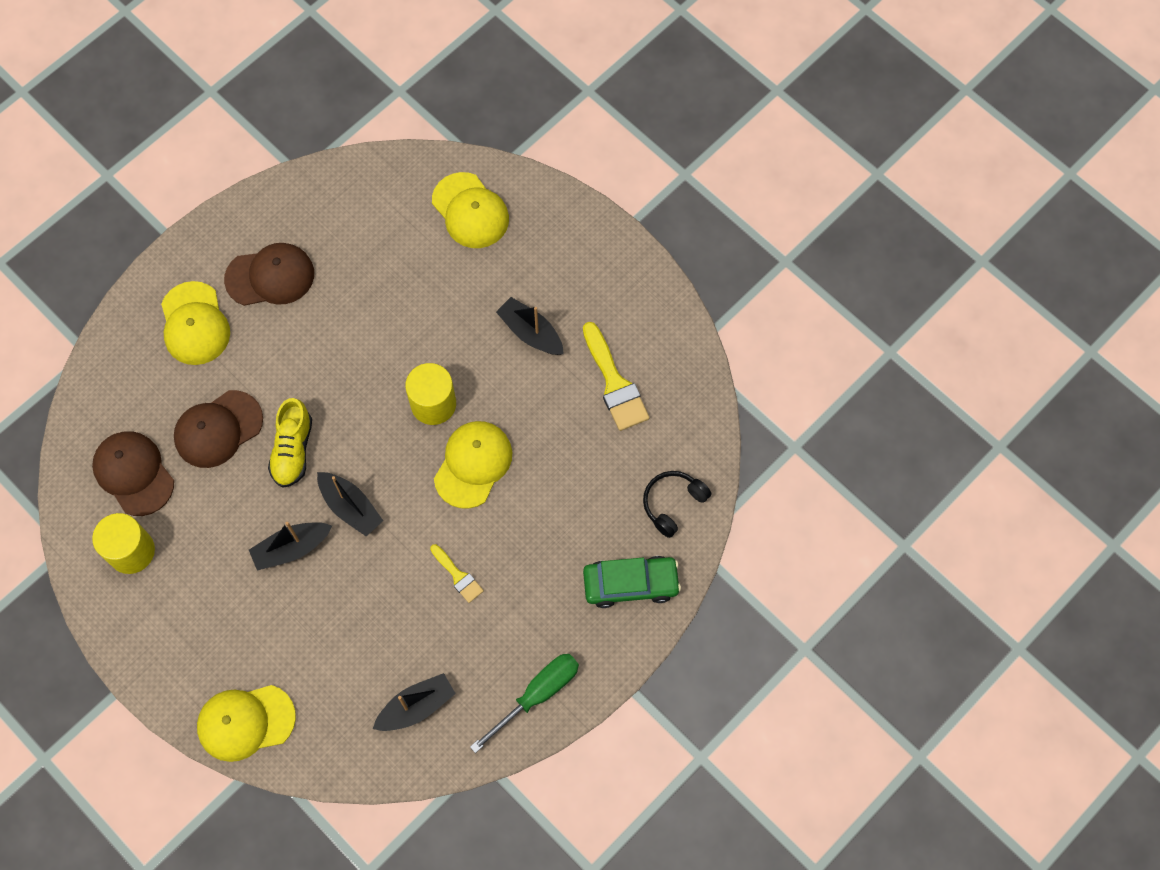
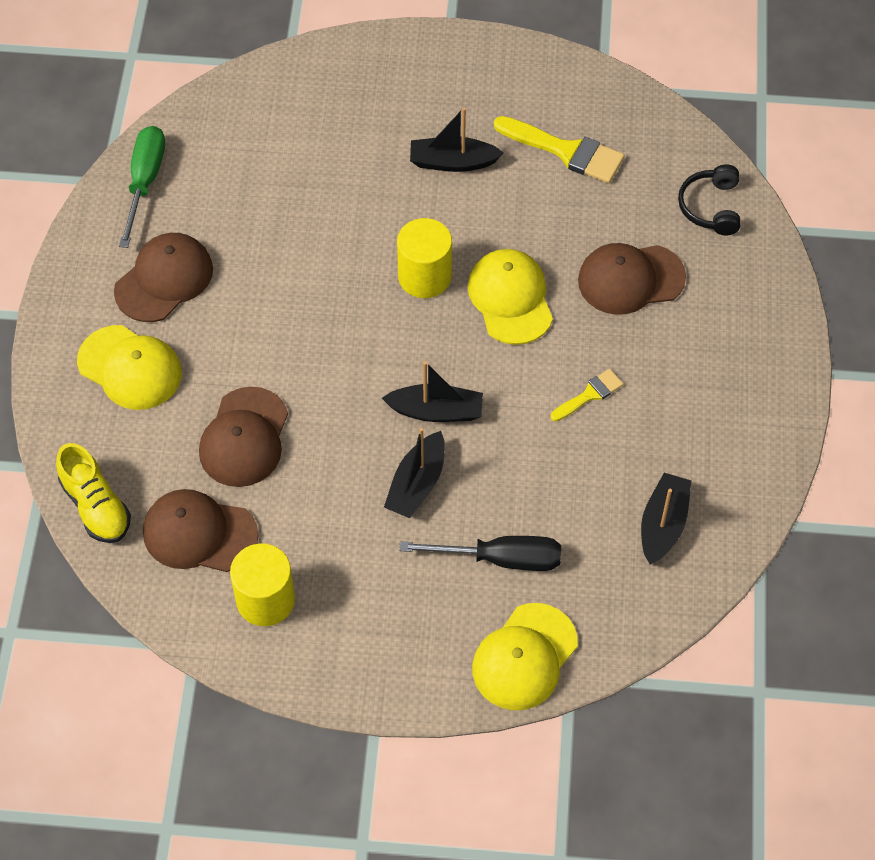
camera: 40 degrees left, 10 degrees down
yellow shoe [268,398,312,488] -> yellow shoe moved to [56,443,131,543]
yellow brush [430,544,484,603] -> yellow brush turned 45 degrees counterclockwise [551,369,623,421]
yellow cap [432,172,509,248] -> none
green screwdriver [470,654,579,753] -> green screwdriver moved to [119,126,165,248]
green car [583,556,681,608] -> none
none -> black screwdriver [399,536,561,571]
none -> brown cap [578,243,686,315]

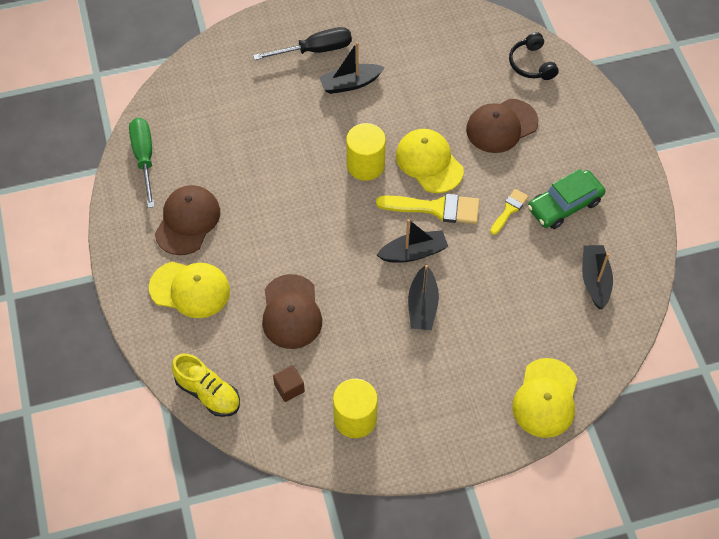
camera: 20 degrees left, 0 degrees up
brown cap [143,489,259,572] -> brown cube [273,365,305,402]
black screwdriver [399,536,561,571] -> black screwdriver moved to [253,27,352,60]
yellow brush [494,116,625,183] -> yellow brush moved to [376,194,479,224]
none -> green car [528,169,605,229]

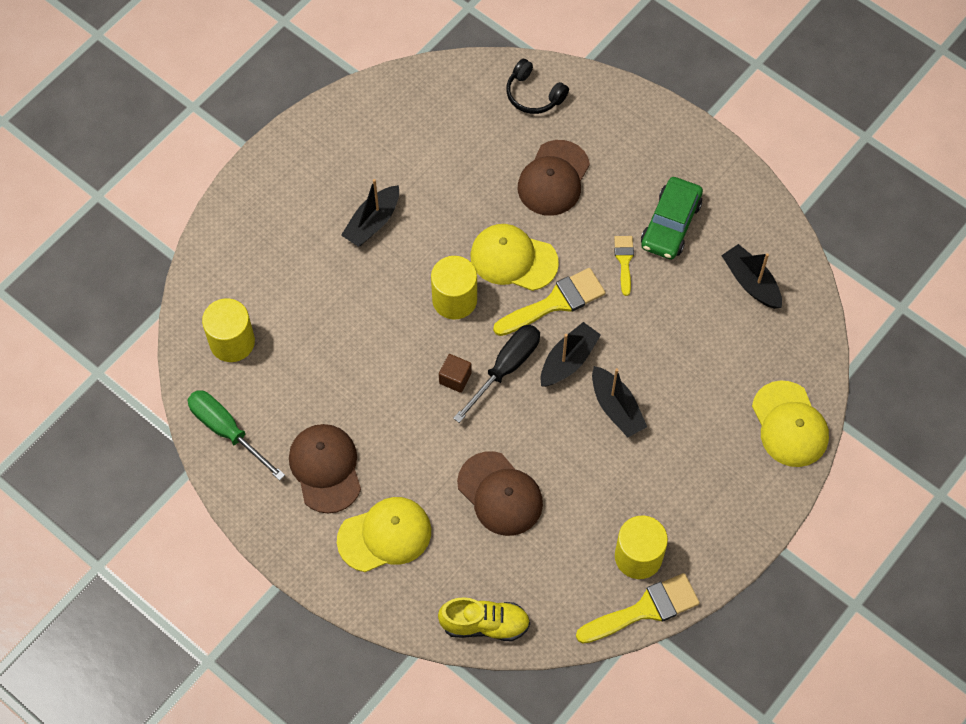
camera: 35 degrees left, 5 degrees up
black screwdriver [253,27,352,60] -> black screwdriver moved to [453,325,540,423]
brown cube [273,365,305,402] -> brown cube moved to [439,354,472,393]
none -> yellow cylinder [202,298,255,362]
none -> yellow brush [576,573,700,644]

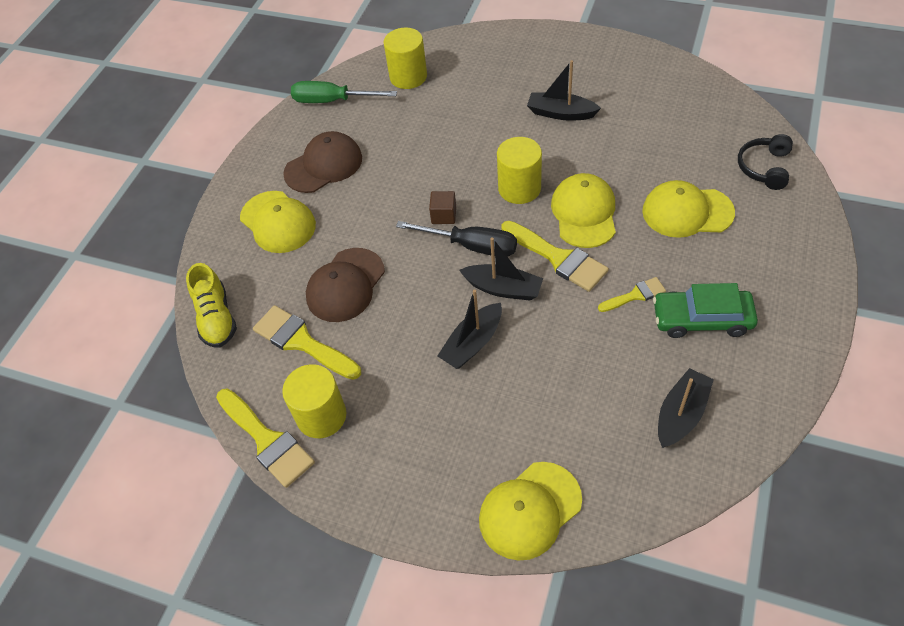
camera: 75 degrees right, 10 degrees down
green screwdriver [187,390,285,481] -> green screwdriver turned 105 degrees counterclockwise [291,81,397,103]
brown cap [518,140,590,216] -> yellow cap [642,180,735,238]
none -> yellow brush [253,305,361,380]

